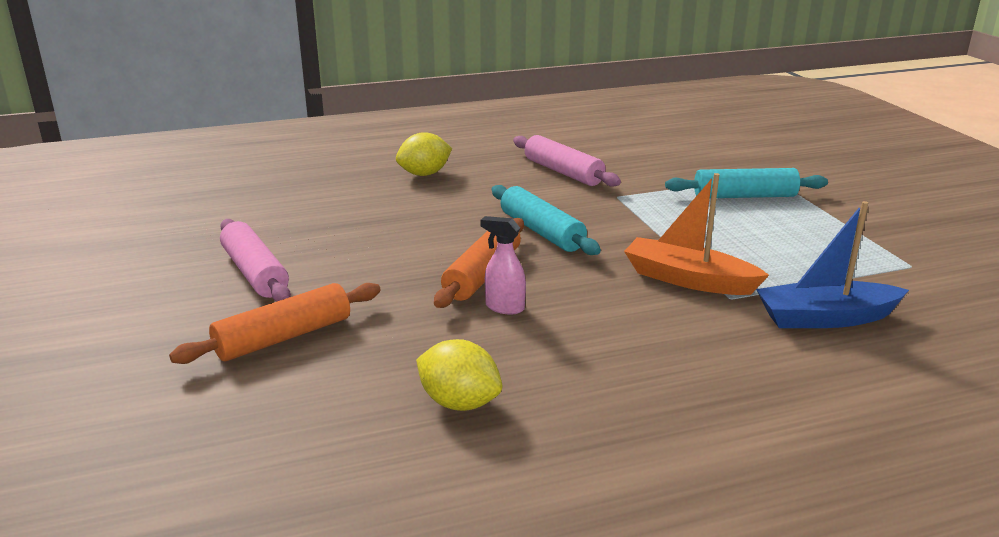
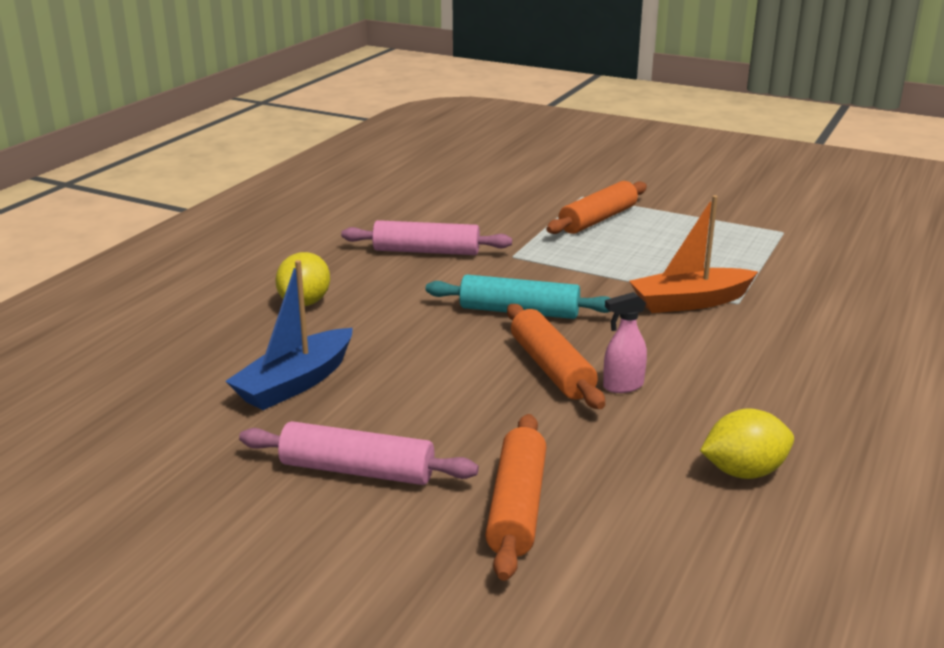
camera: 45 degrees left, 0 degrees up
turquoise rolling pin [665,168,828,198] -> orange rolling pin [546,181,647,234]
blue boat [756,201,909,328] -> blue boat moved to [225,260,353,410]

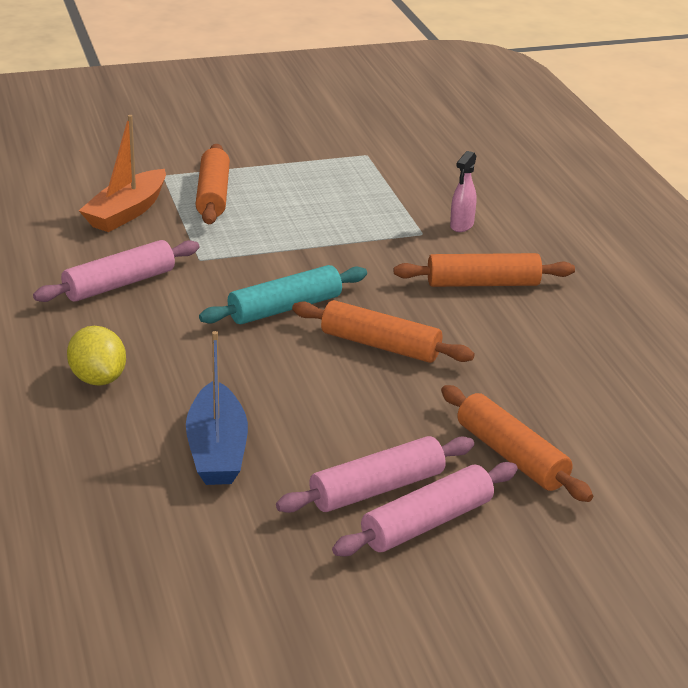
camera: 45 degrees left, 5 degrees up
pink spray bottle [603,292,647,393] -> pink spray bottle moved to [450,151,476,232]
orange boat [629,195,758,313] -> orange boat moved to [79,115,166,232]
yellow lemon [700,408,794,479] -> none
none -> pink rolling pin [332,462,518,556]
none -> orange rolling pin [394,253,575,287]

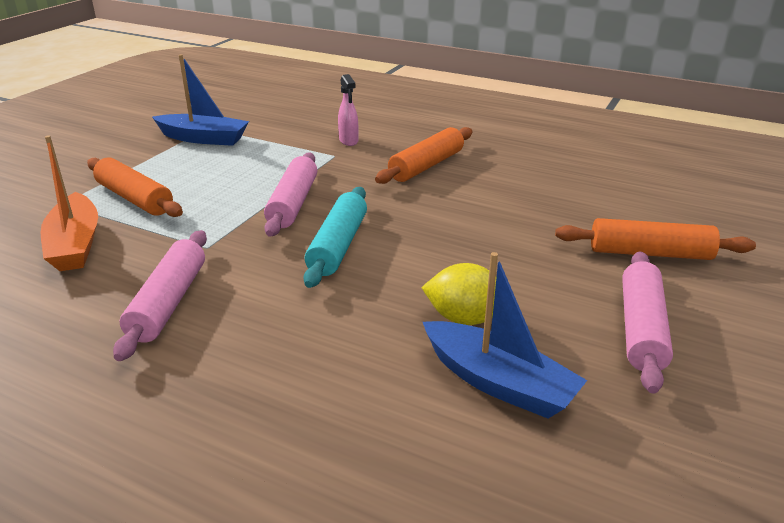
camera: 45 degrees left, 0 degrees up
yellow lemon [67,326,126,386] -> yellow lemon moved to [421,263,496,325]
orange rolling pin [292,300,475,363] -> none
pink rolling pin [332,462,518,556] -> pink rolling pin moved to [264,152,317,237]
none -> blue boat [152,54,249,146]

